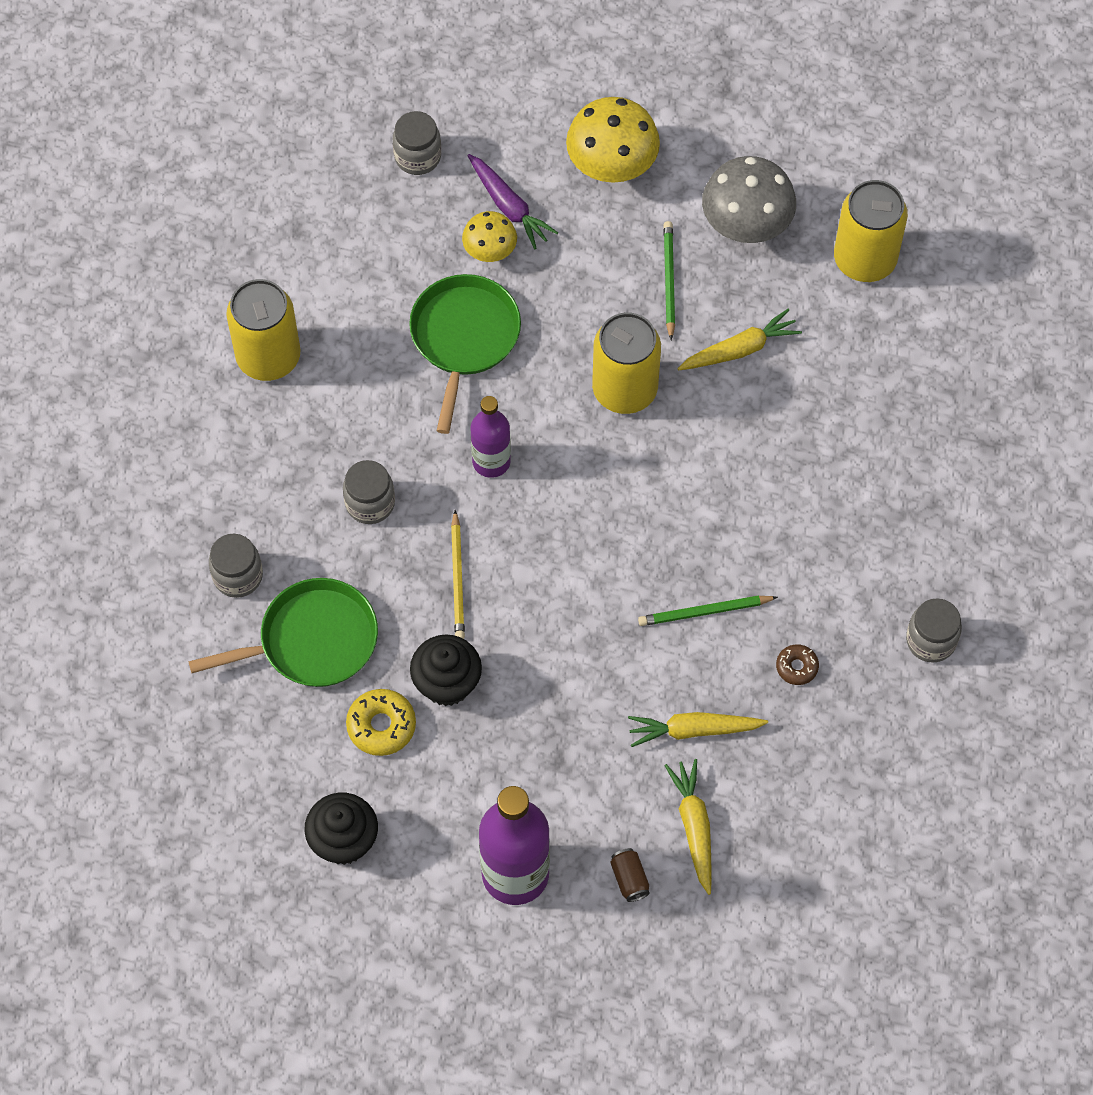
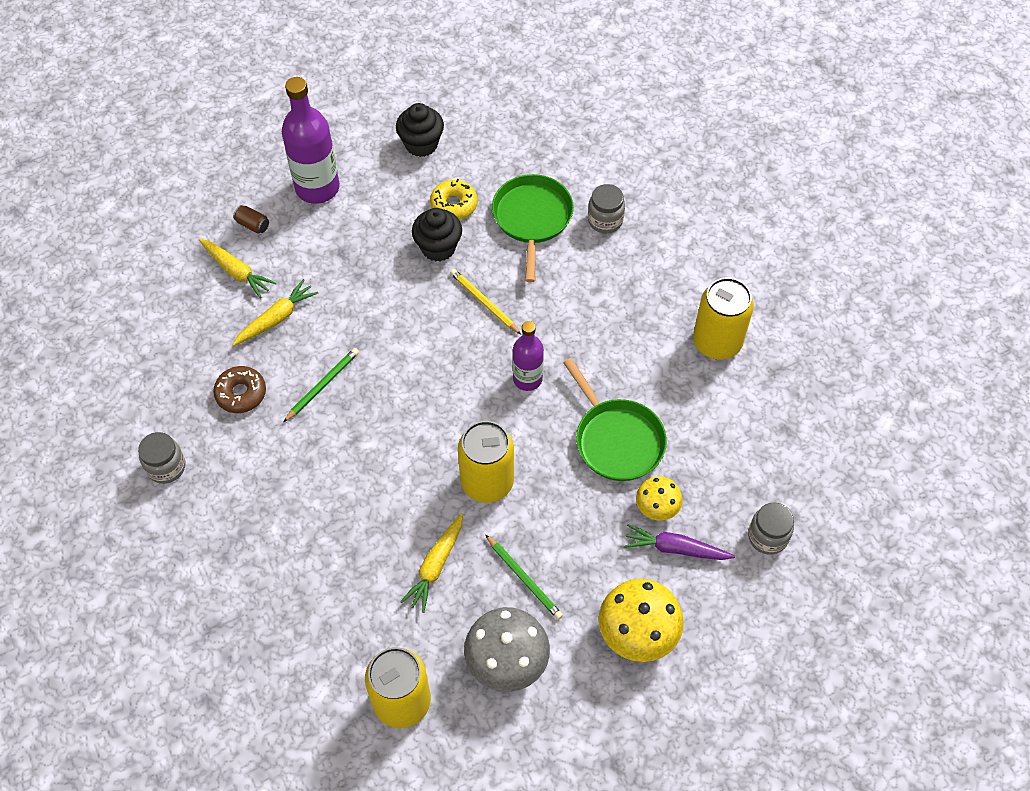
camera: 140 degrees right, 5 degrees down
green pan [188,578,378,687] -> green pan turned 150 degrees clockwise [492,174,574,282]
grey jar [343,460,395,524] -> none
brown donut [776,644,819,685] -> brown donut [213,366,266,413], size x1.62

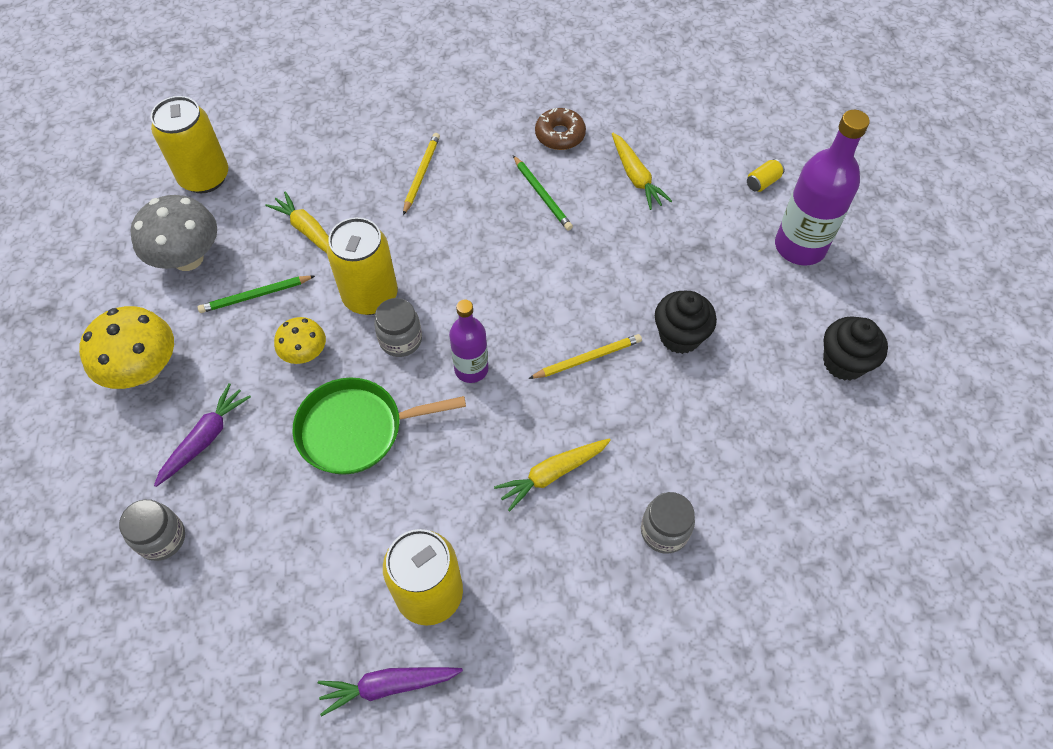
camera: 110 degrees right, 0 degrees up
grey jar [138,432,185,484] -> grey jar moved to [374,298,422,357]
yellow carrot [199,239,276,298] -> yellow carrot moved to [494,438,611,512]
brown can [233,205,269,234] -> yellow can [747,159,785,192]
yellow donut [430,179,478,220] -> none
green pan [492,174,574,282] -> none
yellow mushroom [636,476,683,521] -> yellow mushroom moved to [274,317,326,364]
none -> purple carrot [318,667,463,716]
none -> yellow pencil [403,133,440,215]

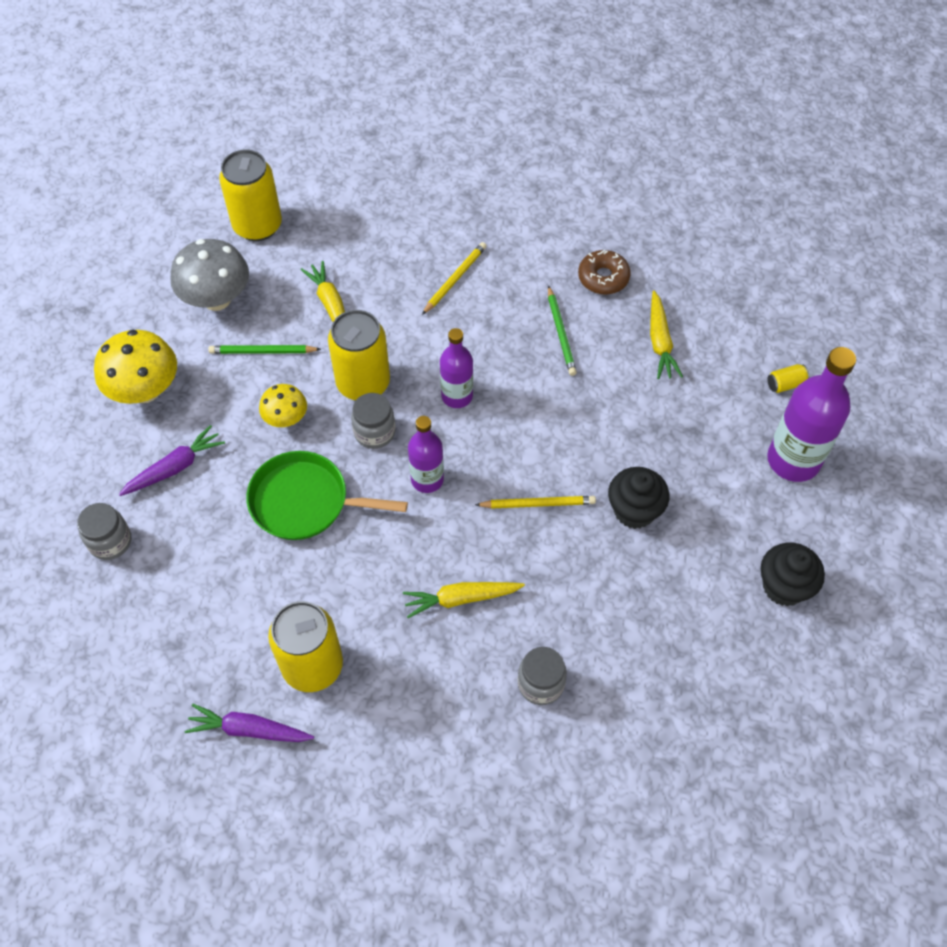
camera: 20 degrees right, 0 degrees up
none -> purple bottle [440,328,473,408]

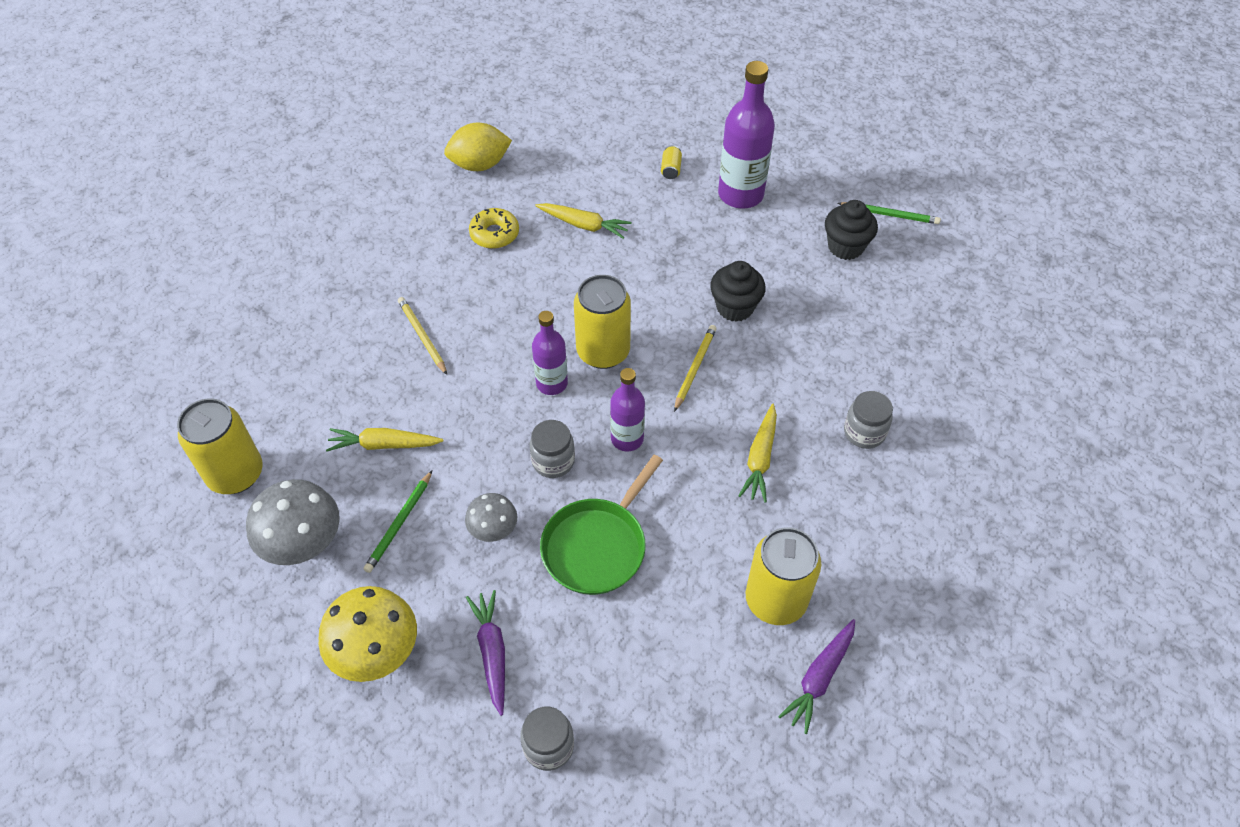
camera: 65 degrees left, 5 degrees down
yellow mushroom [259,384,307,427] -> grey mushroom [465,493,517,542]
yellow can [328,310,390,400] -> yellow can moved to [574,275,631,369]
green pencil [548,285,577,376] -> green pencil moved to [838,202,941,224]
brown donut [578,250,631,294] -> yellow donut [469,208,519,249]
none -> yellow lemon [444,122,512,171]

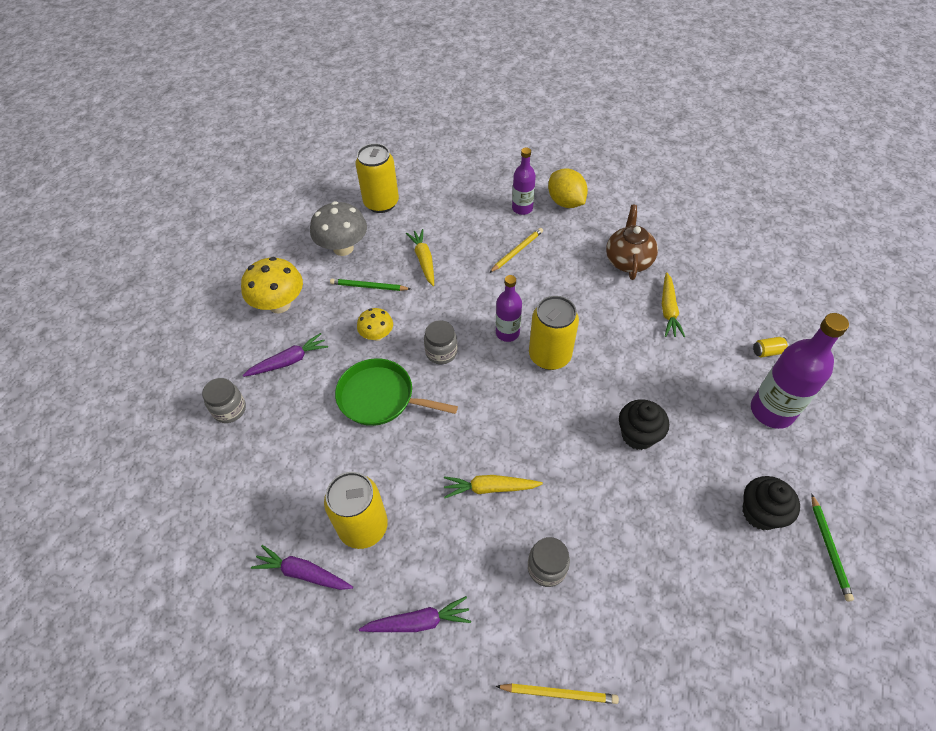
camera: 75 degrees right, 0 degrees up
yellow lemon [444,122,512,171] -> yellow lemon moved to [548,169,588,208]
grey mushroom [465,493,517,542] -> yellow mushroom [357,308,393,341]
yellow donut [469,208,519,249] -> brown teapot [606,205,658,280]
purple bottle [610,368,645,451] -> purple bottle moved to [512,148,536,215]
yellow pencil [674,325,717,412] -> yellow pencil moved to [495,684,619,704]
none -> purple carrot [359,596,471,632]

